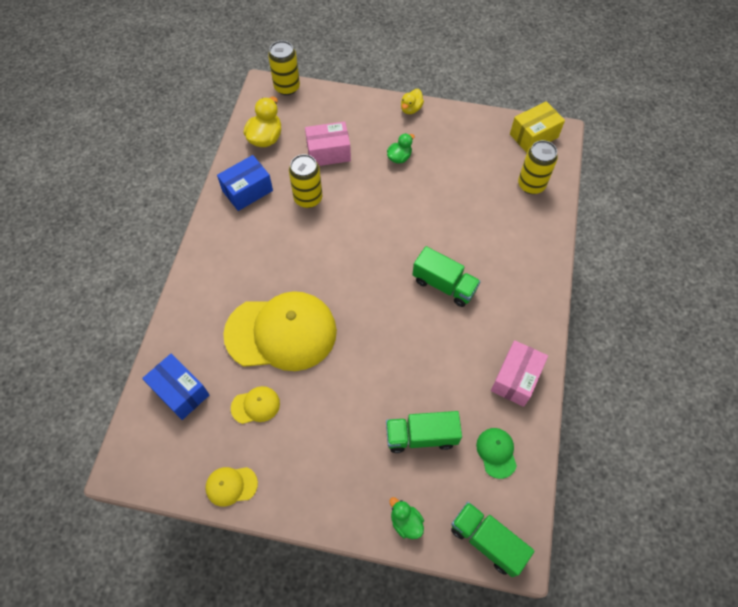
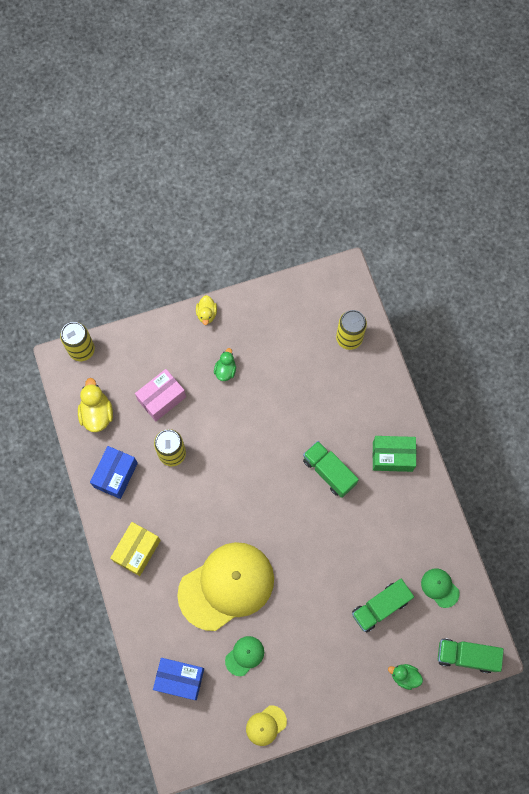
camera: 30 degrees left, 10 degrees up
yellow cap [231,386,280,424] -> green cap [225,636,264,676]
green truck [412,246,481,307] -> green truck turned 135 degrees counterclockwise [303,441,359,498]
pink box [491,340,548,407] -> none
yellow box [510,101,565,153] -> yellow box moved to [110,522,161,576]
none -> green box [372,436,416,472]

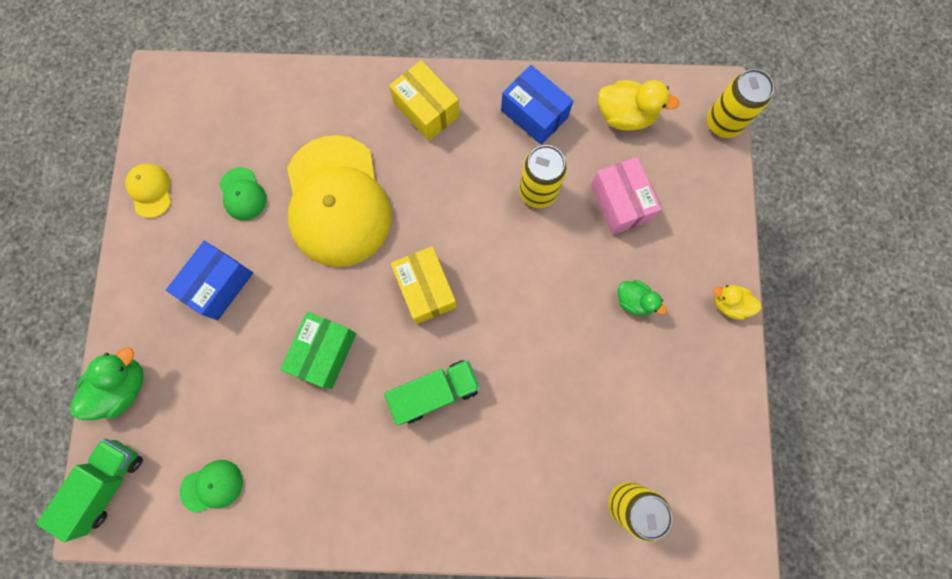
camera: 110 degrees right, 5 degrees up
blue box [153,658,204,700] -> blue box moved to [166,241,253,320]
green truck [352,579,414,633] -> none
green box [372,436,416,472] -> green box moved to [280,312,356,389]
green duck [388,664,423,690] -> green duck [70,347,144,420], size x1.58
none -> yellow box [391,246,457,324]

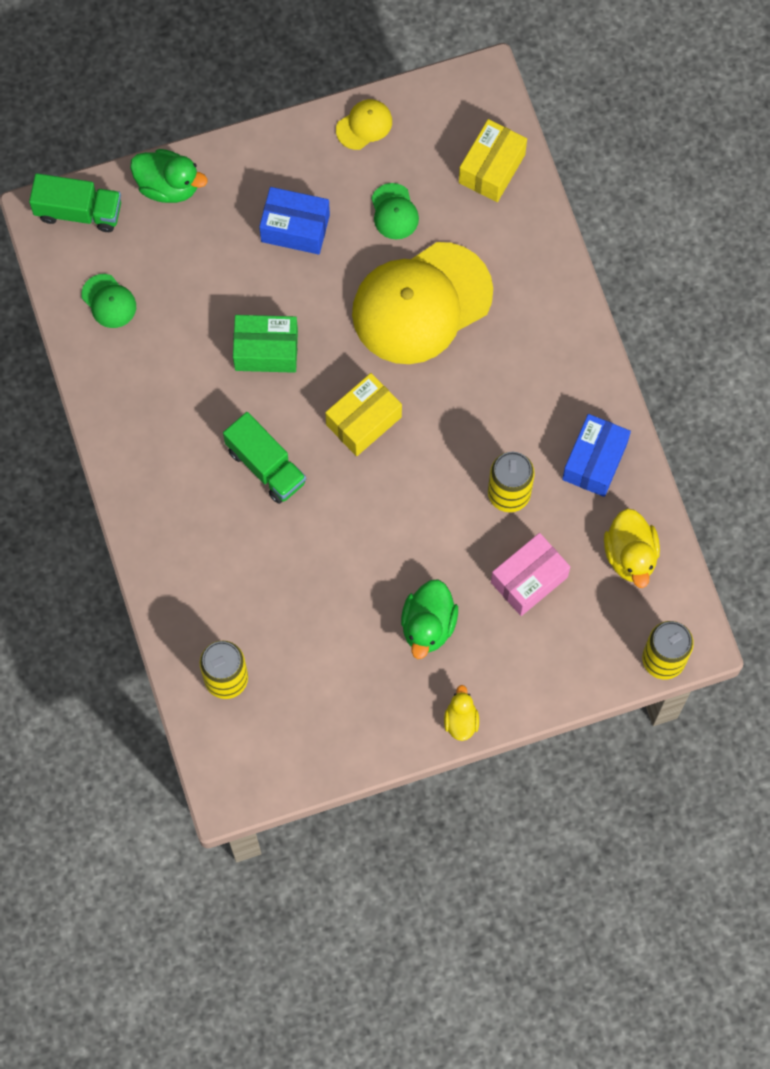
camera: 70 degrees right, 5 degrees down
green cap [219,167,266,221] -> green cap turned 60 degrees counterclockwise [371,183,419,240]
yellow box [389,60,459,141] -> yellow box moved to [459,119,527,202]
green duck [618,280,667,316] -> green duck [401,579,458,659], size x1.58

